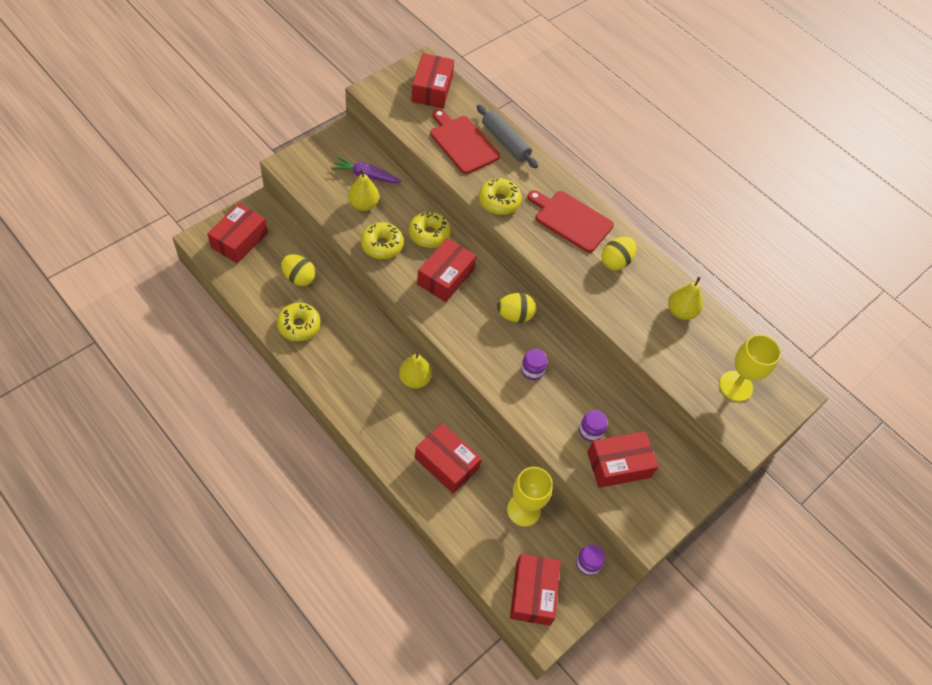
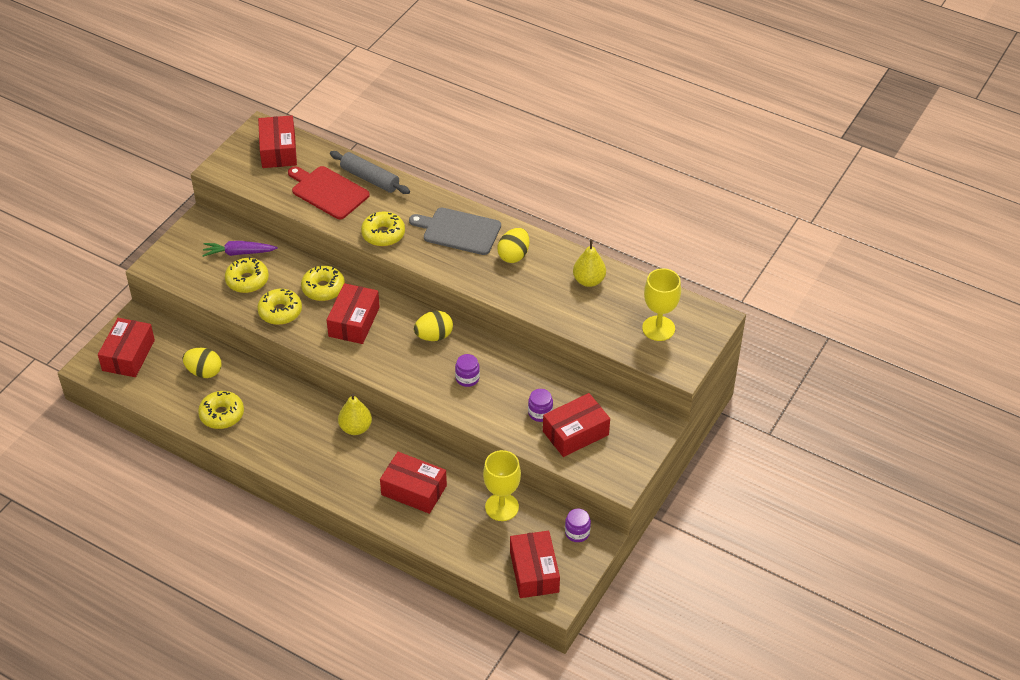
camera: 10 degrees left, 10 degrees down
yellow pear [348,169,379,211] -> yellow donut [225,257,269,293]
red cutting board [528,190,614,253] -> grey cutting board [409,207,501,255]

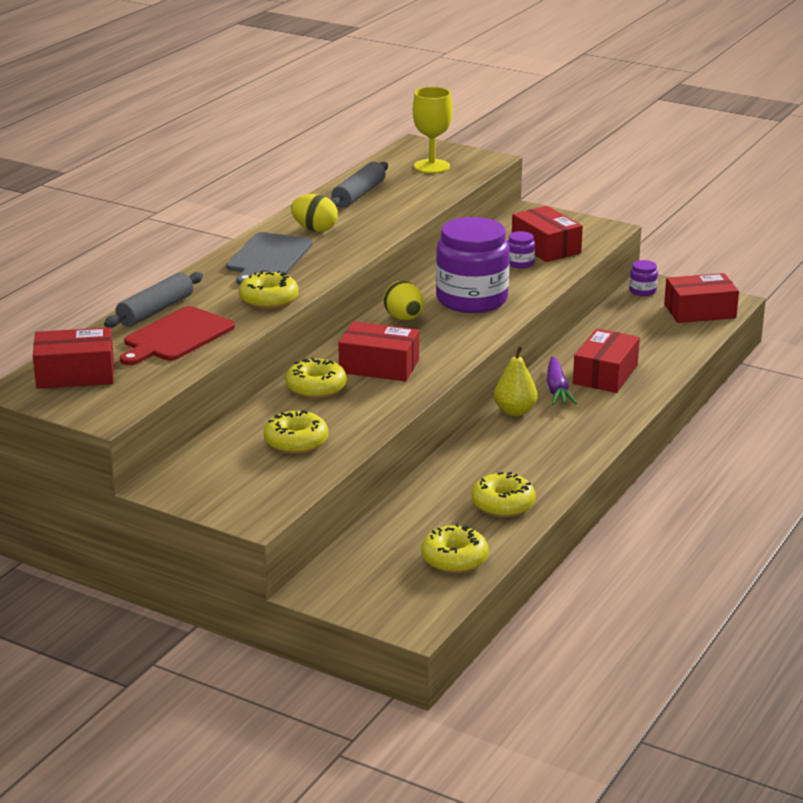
camera: 90 degrees left, 20 degrees down
red box [98,318,155,377] -> none
yellow egg [182,348,222,378] -> none
purple carrot [202,241,278,257] -> purple carrot moved to [547,356,577,405]
yellow donut [257,289,302,325] -> yellow donut moved to [421,523,489,573]
purple jar [455,354,480,387] -> purple jar [436,217,509,313], size x2.46
yellow goblet [483,450,521,521] -> none
yellow pear [573,240,606,287] -> grey rolling pin [330,162,388,208]

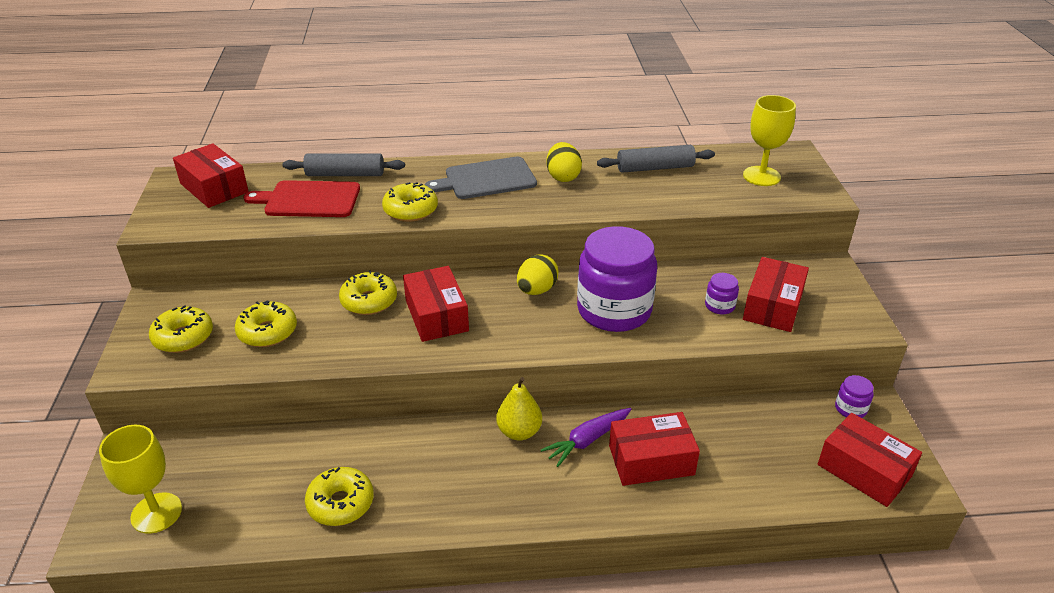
camera: 55 degrees right, 10 degrees up
yellow donut [421,523,489,573] -> yellow donut moved to [149,305,213,353]
none -> yellow goblet [99,425,182,534]

